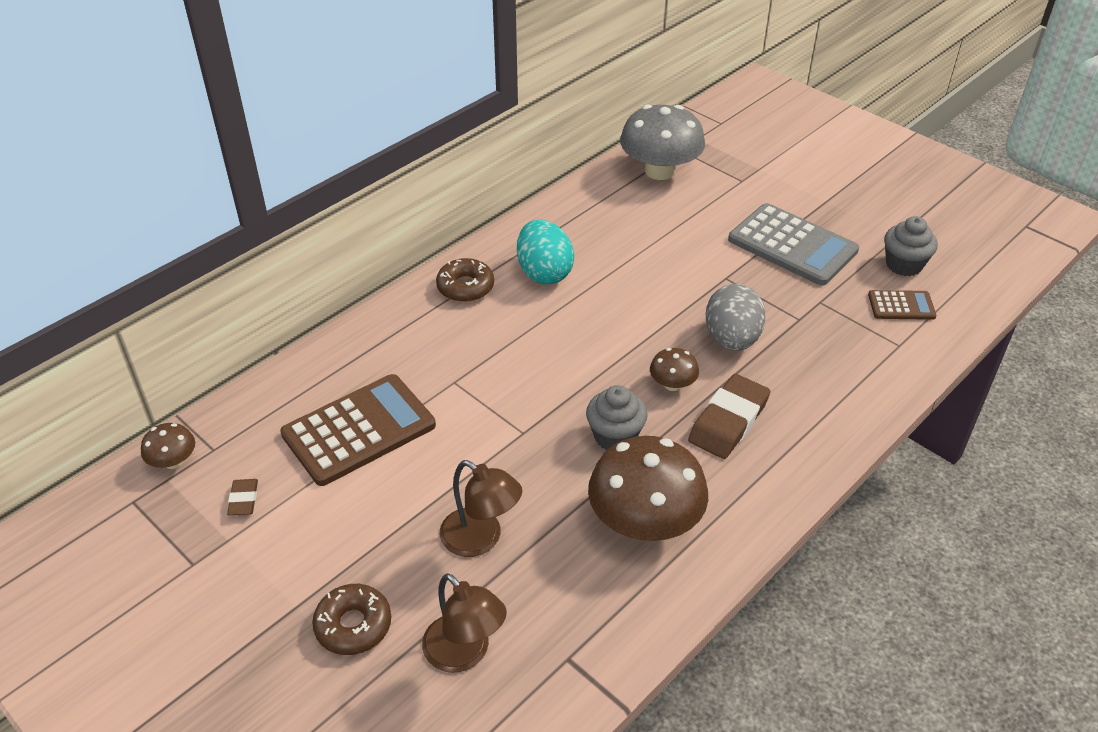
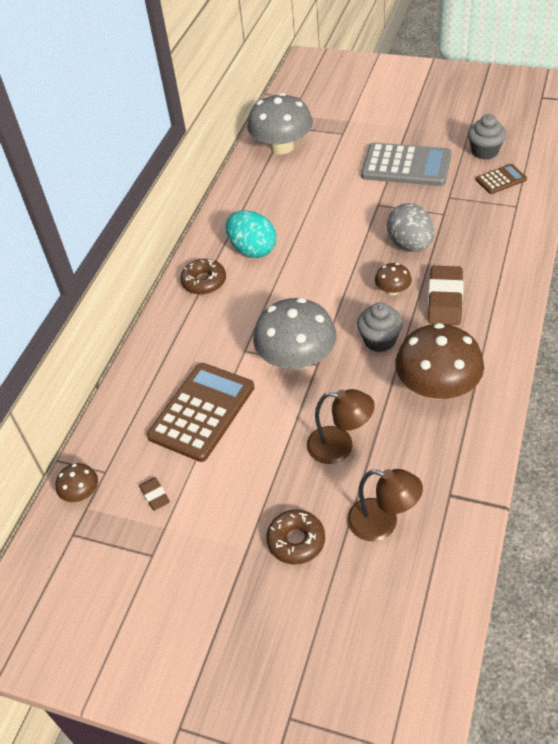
camera: 20 degrees left, 5 degrees up
none -> grey mushroom [253,298,337,371]

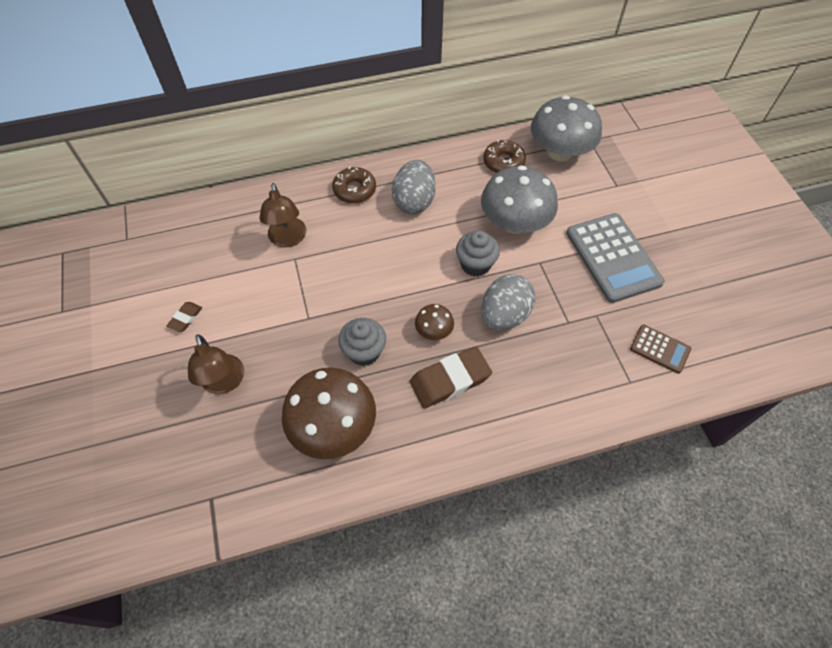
camera: 50 degrees right, 10 degrees up
brown mushroom [56,463,98,502] -> none
brown eraser [139,477,170,511] -> brown eraser moved to [167,302,202,332]
brown calculator [147,363,254,462] -> none
turquoise egg [226,210,276,258] -> grey egg [392,160,436,214]
grey mushroom [253,298,337,371] -> grey mushroom moved to [481,165,558,234]
brown donut [266,510,325,565] -> brown donut moved to [483,140,526,173]
brown lamp [347,469,423,541] -> brown lamp moved to [259,183,306,247]
grey cupcake [468,114,506,160] -> grey cupcake moved to [456,231,500,277]

